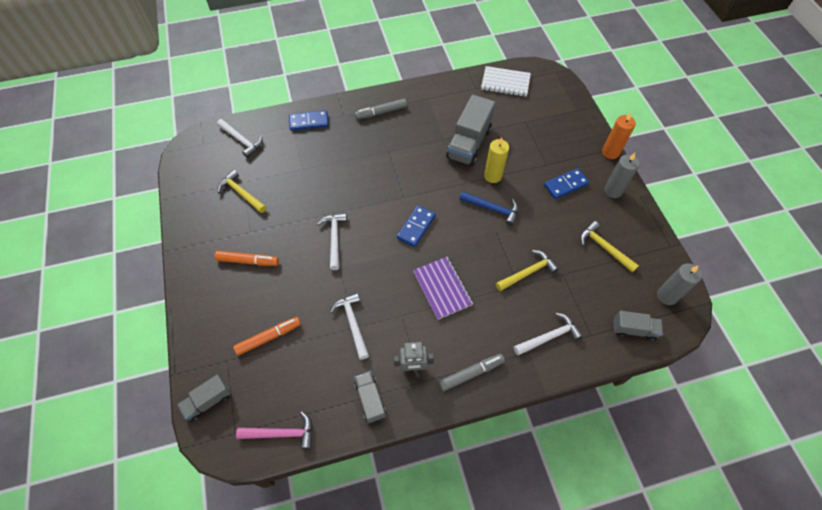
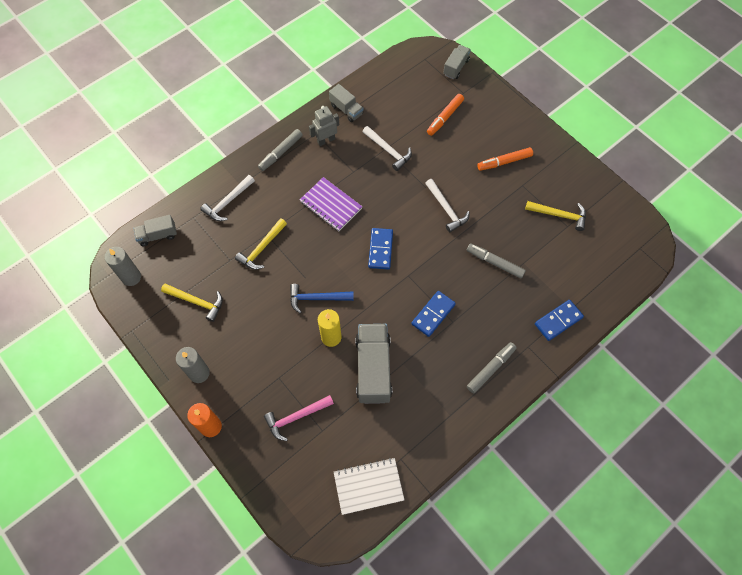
camera: 155 degrees right, 5 degrees up
white hammer [217,119,263,158] -> none
pink hammer [236,411,313,449] -> pink hammer moved to [264,395,334,441]
blue domino [544,168,590,199] -> blue domino moved to [411,291,456,337]
none -> grey marker [467,244,526,279]

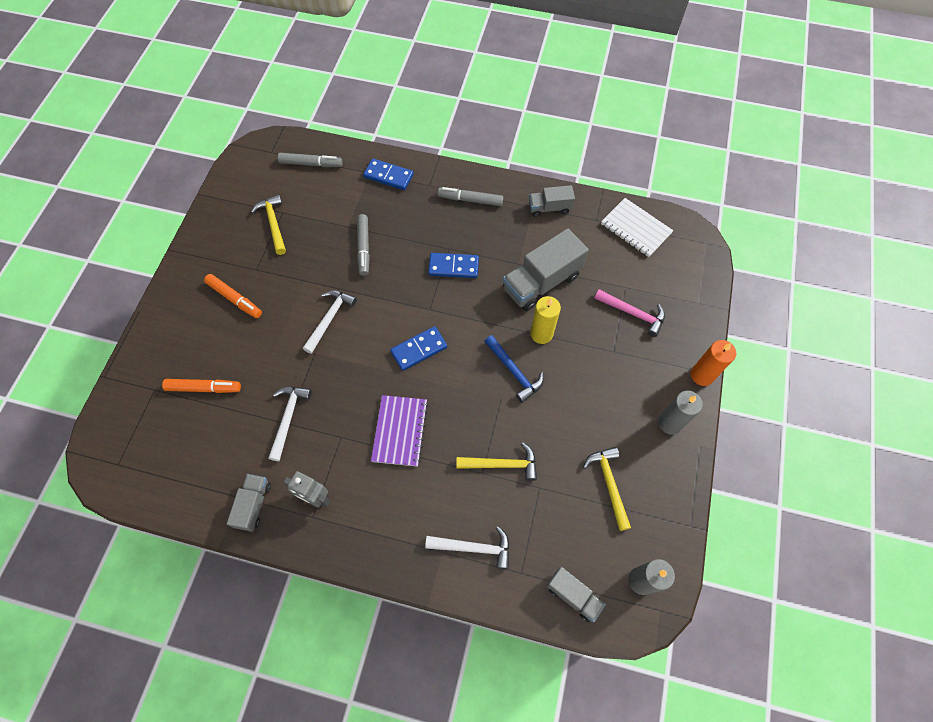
camera: 125 degrees left, 0 degrees up
grey marker [258,129,303,171] -> grey marker moved to [278,153,343,167]
grey truck [443,45,471,79] -> grey truck moved to [529,185,575,217]

